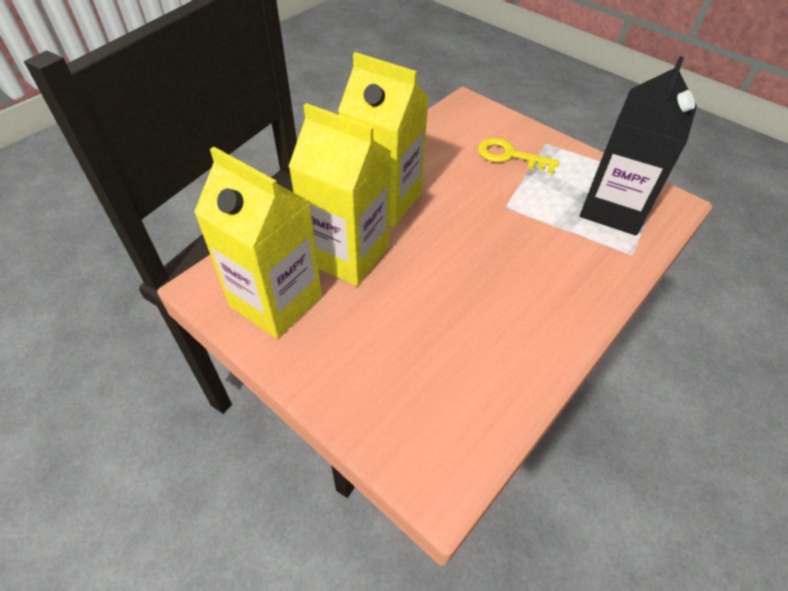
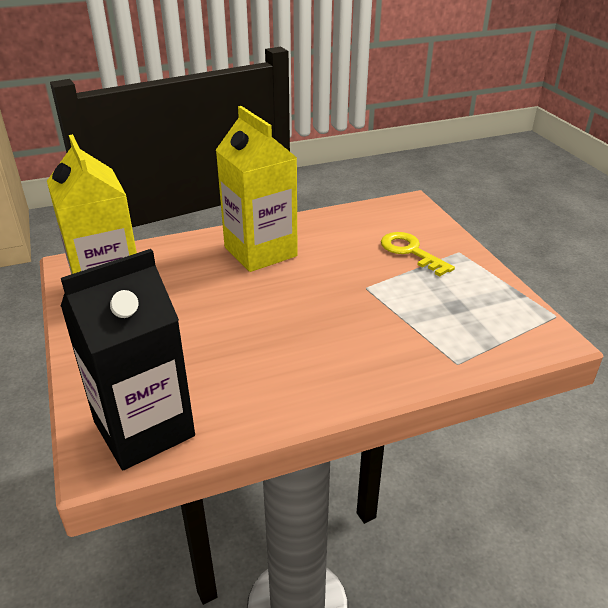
camera: 30 degrees right, 15 degrees down
yellow carton [288,103,391,286] -> none
black carton [580,56,697,235] -> black carton moved to [61,249,195,470]

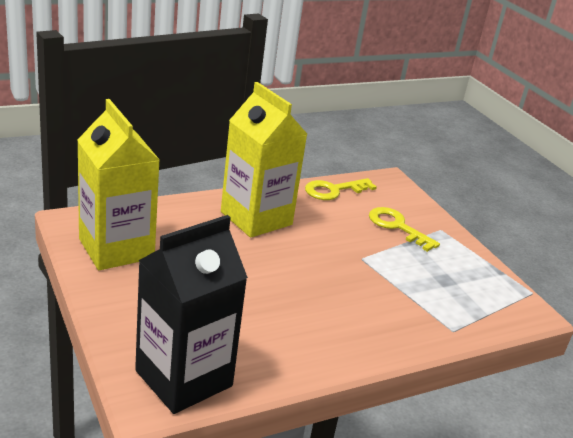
camera: 10 degrees left, 5 degrees down
none -> yellow key [305,178,377,200]

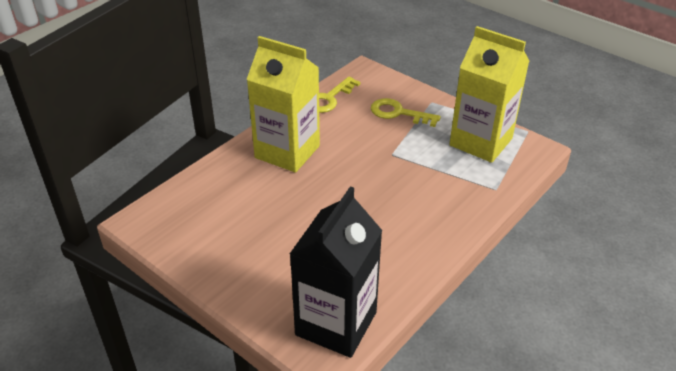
camera: 20 degrees left, 10 degrees up
yellow carton [77,99,160,270] -> yellow carton moved to [449,26,529,163]

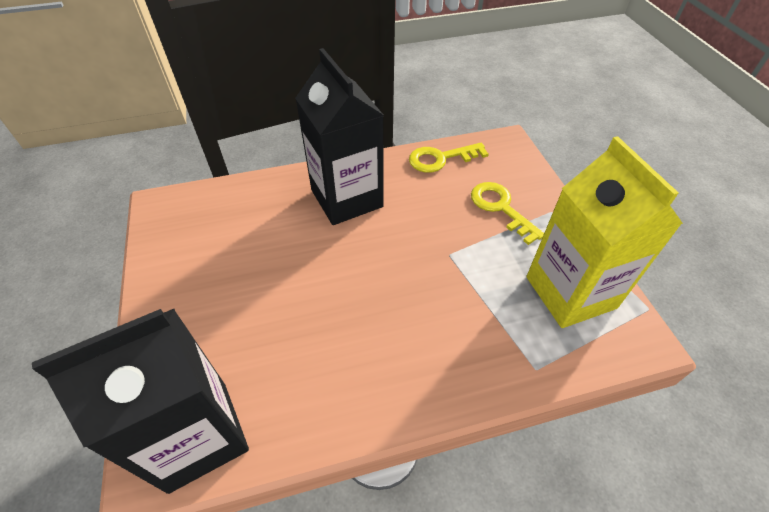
camera: 35 degrees right, 10 degrees up
yellow carton [246,36,320,173] -> black carton [295,48,384,225]

